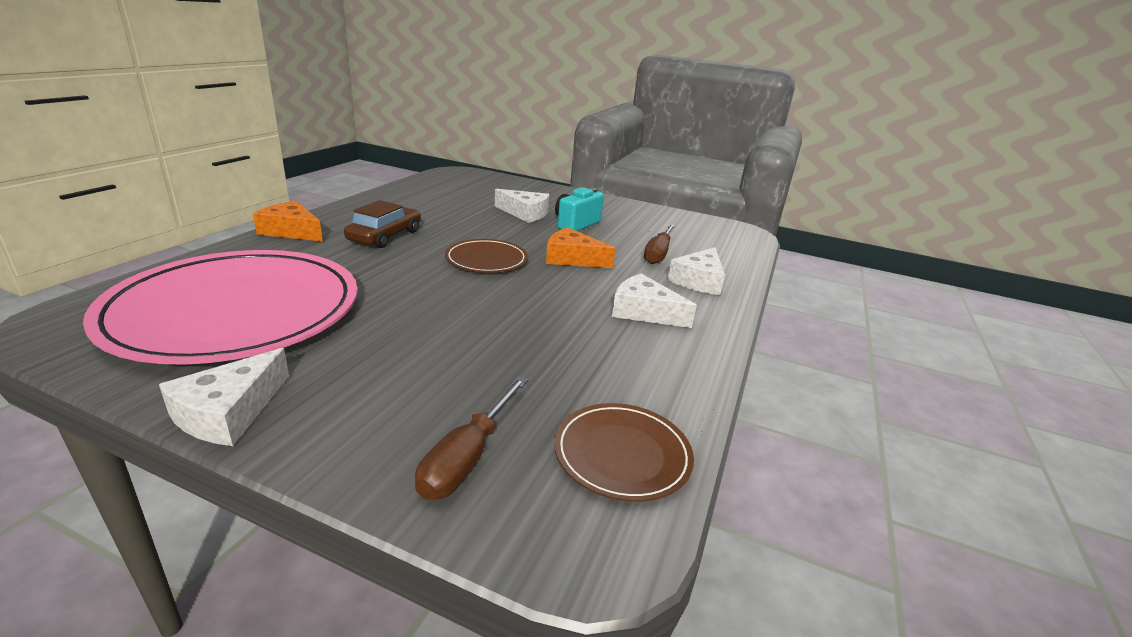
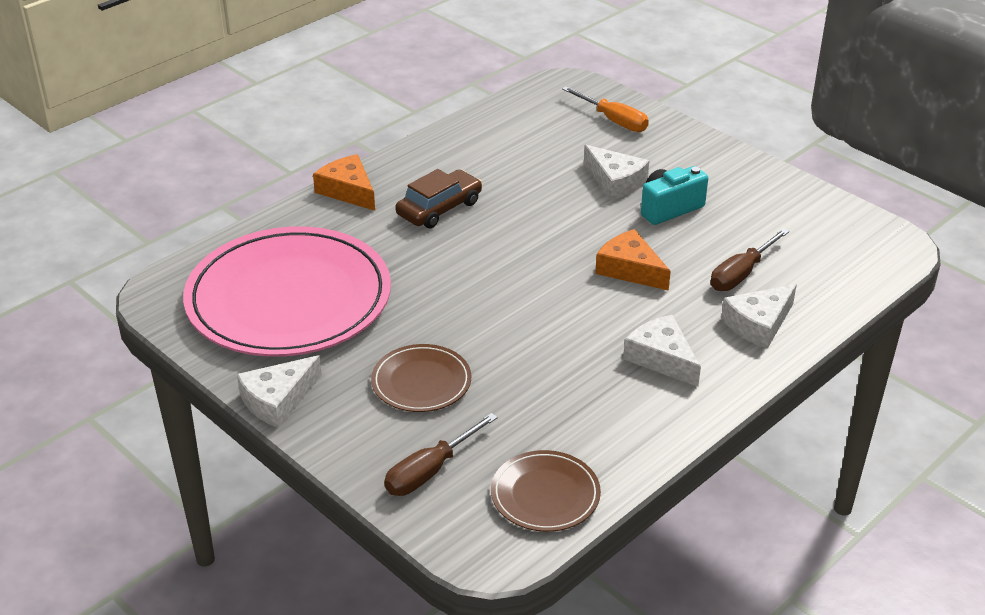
camera: 25 degrees right, 10 degrees up
brown plate [445,239,528,273] -> brown plate moved to [371,344,471,412]
none -> orange screwdriver [562,86,649,132]

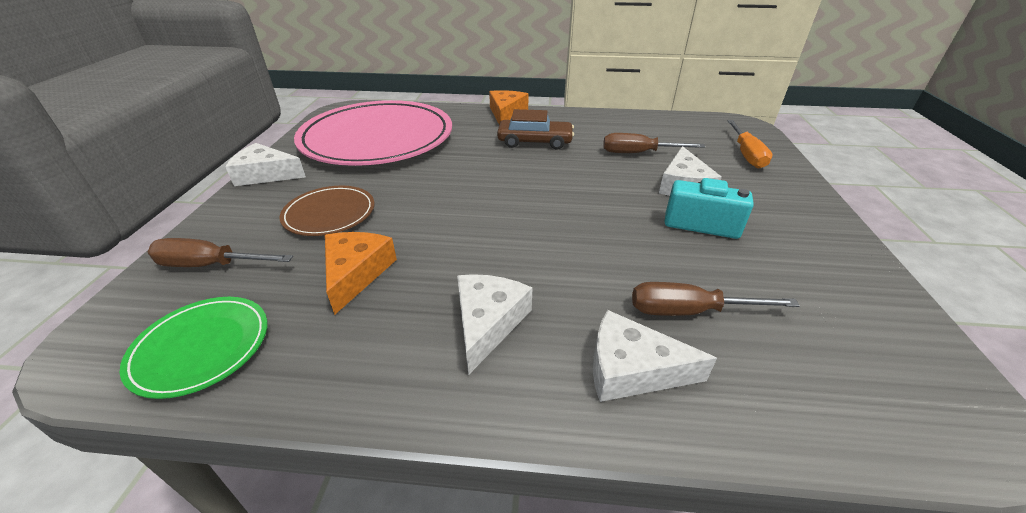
camera: 50 degrees right, 0 degrees up
brown plate [491,450,601,532] -> green plate [119,297,268,399]
orange cheese [595,229,671,291] -> orange cheese moved to [325,232,397,315]
none -> brown screwdriver [603,133,705,153]

